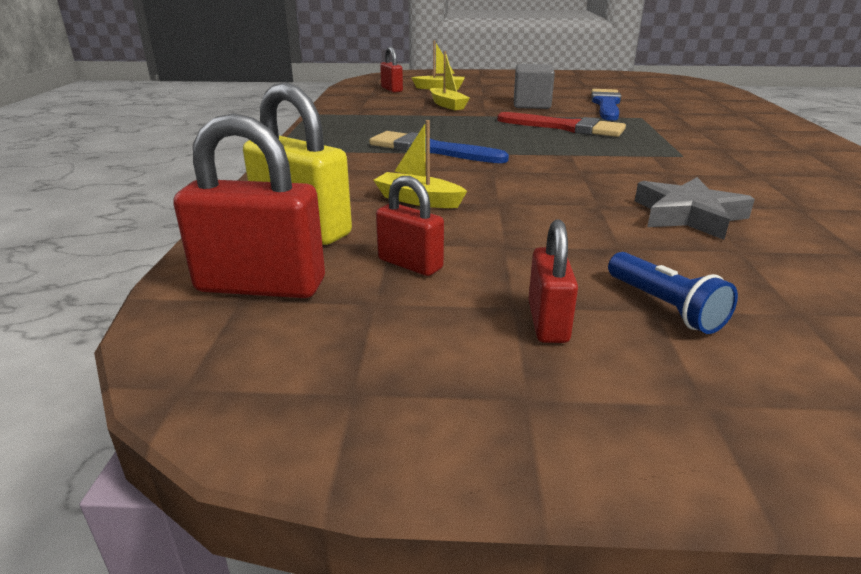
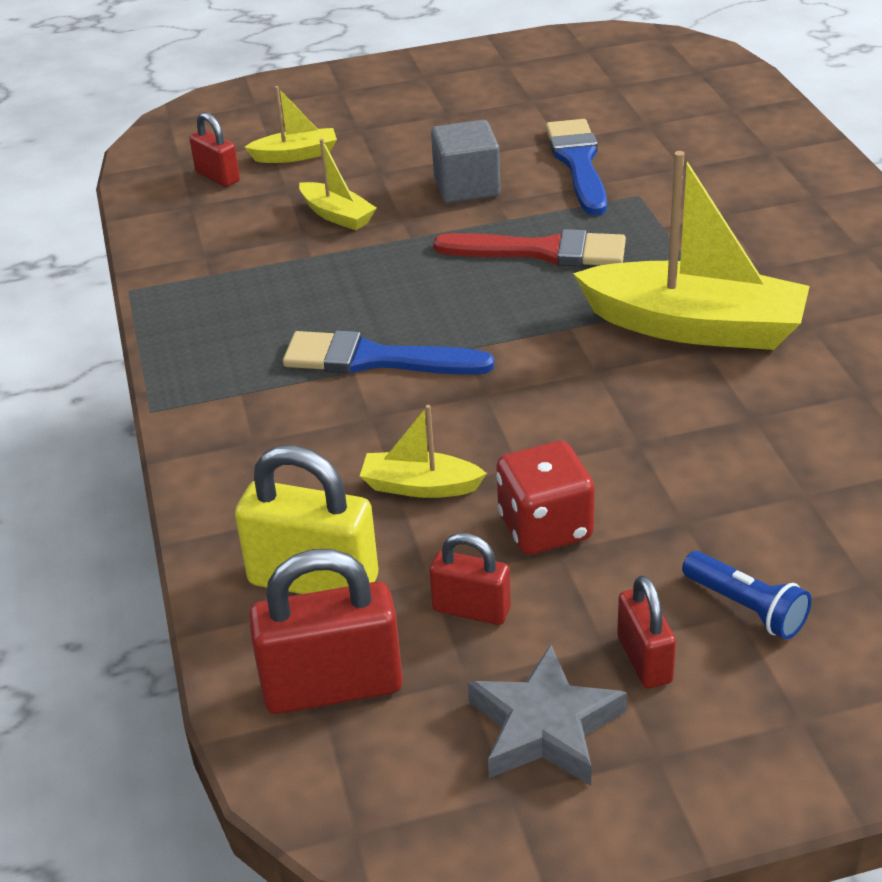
camera: 15 degrees left, 10 degrees up
grey star [635,177,755,240] -> grey star moved to [468,645,627,786]
none -> red dice [496,441,595,555]
none -> yellow boat [573,151,810,350]

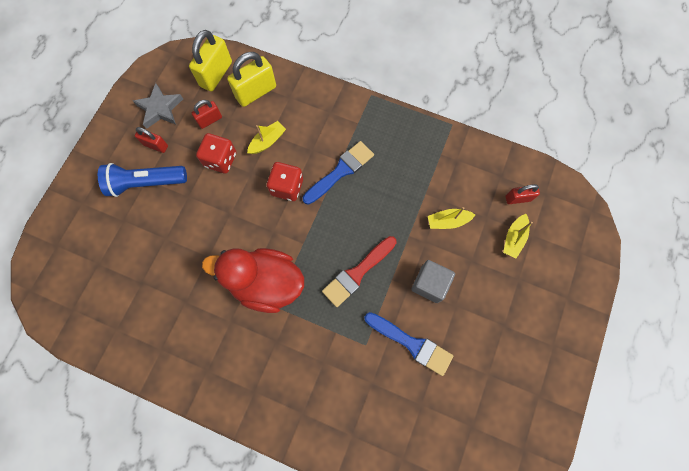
camera: 125 degrees right, 35 degrees up
red padlock [249,549,403,714] -> yellow padlock [189,30,232,91]
yellow boat [573,151,810,350] -> red duck [202,248,304,313]
blue flashlight [682,551,812,639] -> blue flashlight [98,163,187,197], size x1.77
none -> red dice [267,162,303,201]

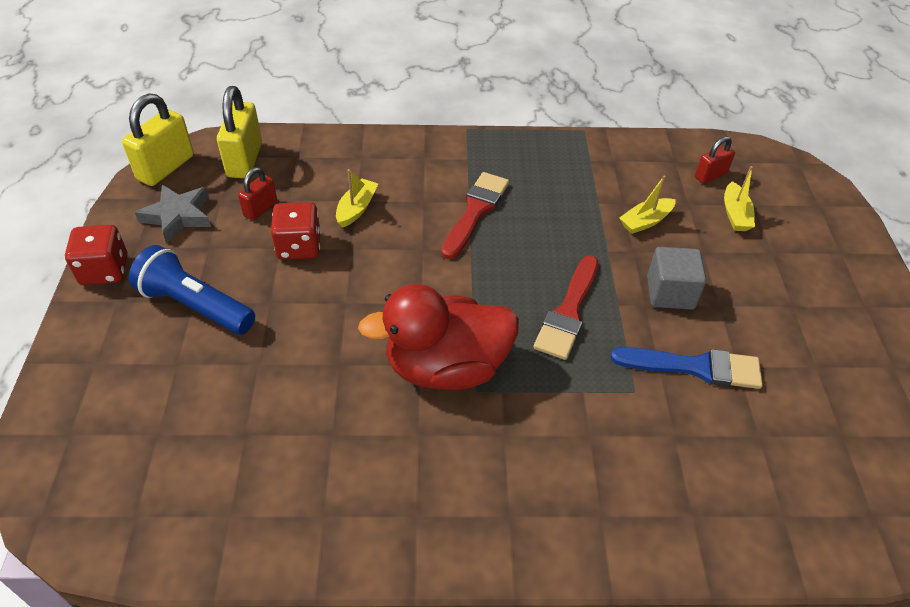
camera: 25 degrees left, 25 degrees down
blue flashlight [98,163,187,197] -> blue flashlight turned 60 degrees clockwise [129,245,255,335]
red padlock [135,127,168,153] -> none
yellow padlock [227,52,276,107] -> yellow padlock moved to [122,93,194,186]
red dice [267,162,303,201] -> red dice moved to [65,225,128,285]
blue brush [303,141,374,205] -> red brush [441,172,509,259]

